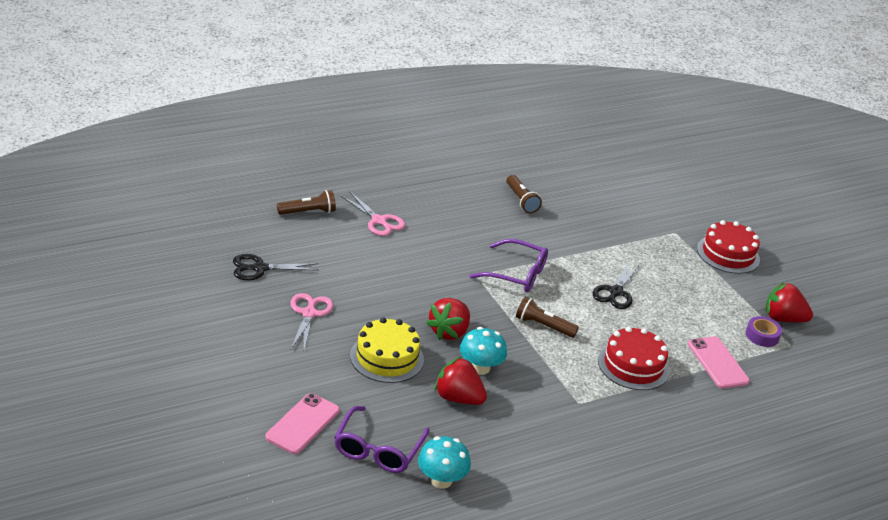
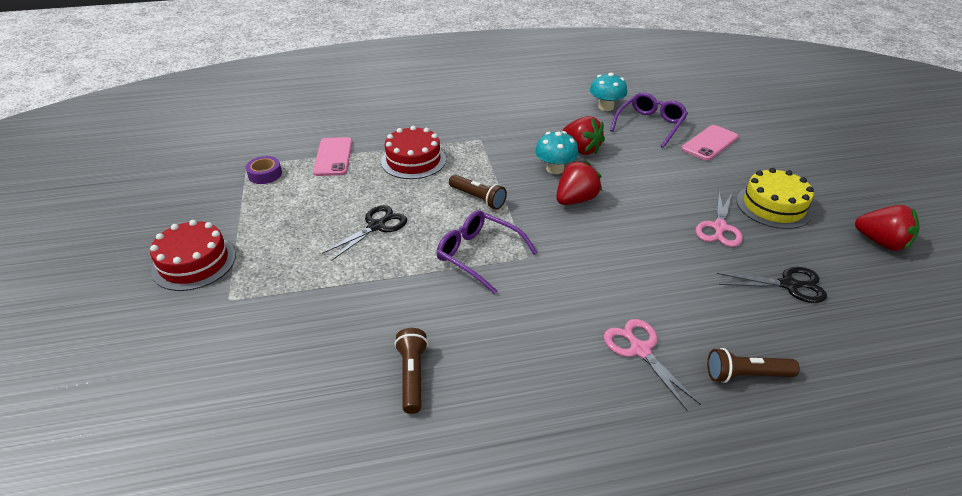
camera: 160 degrees left, 5 degrees up
yellow cake [350,317,424,383] -> yellow cake moved to [737,168,814,229]
red strawberry [765,282,813,323] -> red strawberry moved to [855,205,920,251]

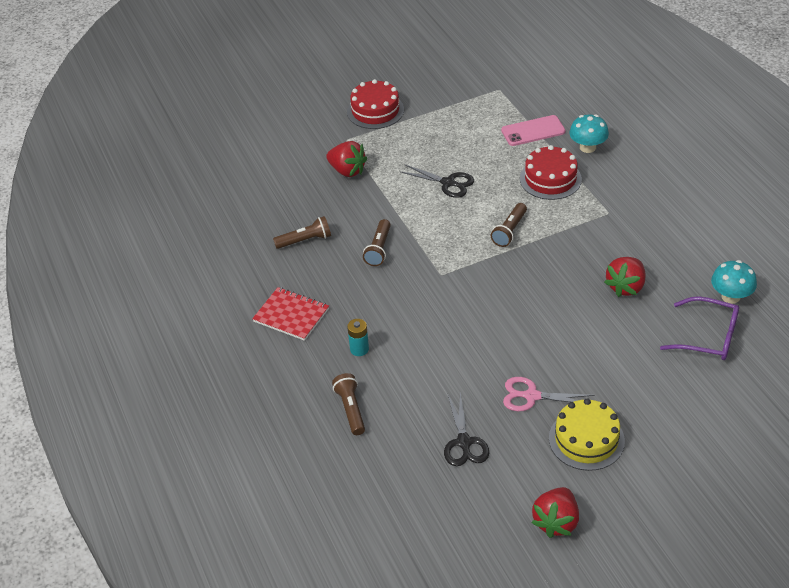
camera: 80 degrees right, 5 degrees up
purple tape [246,156,282,184] -> none
purple glasses [436,210,538,294] -> none
turquoise mushroom [535,131,578,174] -> turquoise mushroom moved to [569,114,609,153]
red strawberry [556,161,602,205] -> red strawberry moved to [326,141,367,177]
pink scissors [604,319,701,410] -> turquoise battery [347,319,369,356]
pink phone [681,125,739,161] -> none
none -> red notebook [252,287,329,341]
none -> brown flashlight [363,219,391,266]

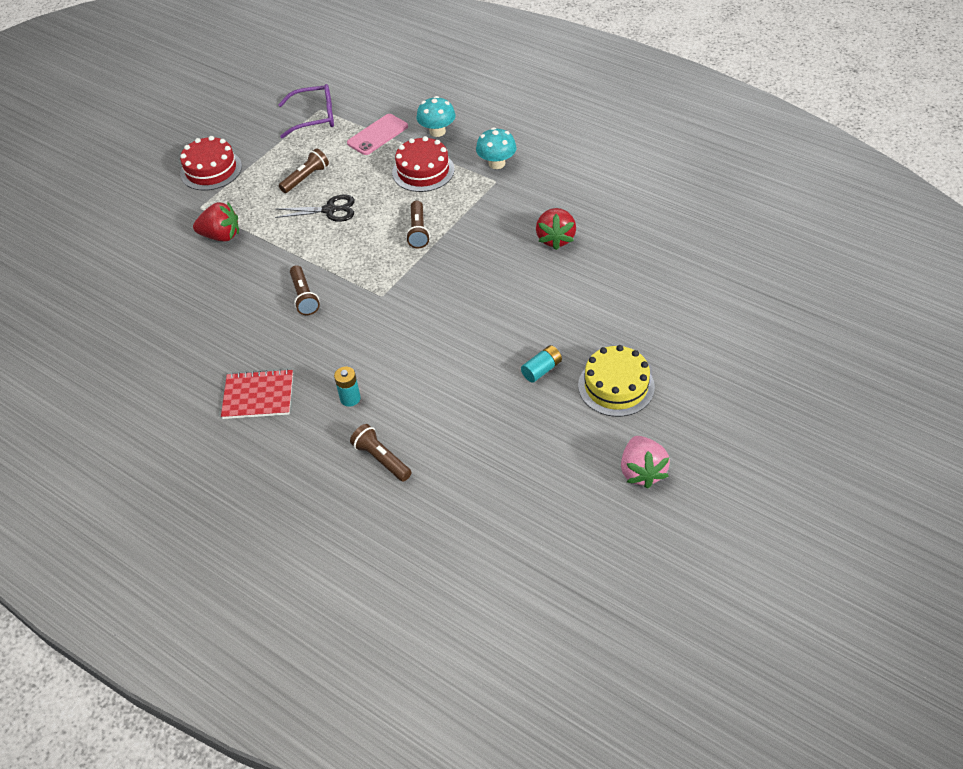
camera: 30 degrees left, 5 degrees up
brown flashlight [273,216,331,249] -> brown flashlight moved to [279,148,329,193]
black scissors [444,392,489,466] -> none
pink scissors [503,377,595,411] -> turquoise battery [521,345,562,383]
red strawberry [531,487,579,538] -> pink strawberry [621,436,670,489]
purple glasses [660,296,739,360] -> purple glasses moved to [278,84,334,138]
turquoise mushroom [711,260,757,304] -> turquoise mushroom moved to [476,127,516,169]

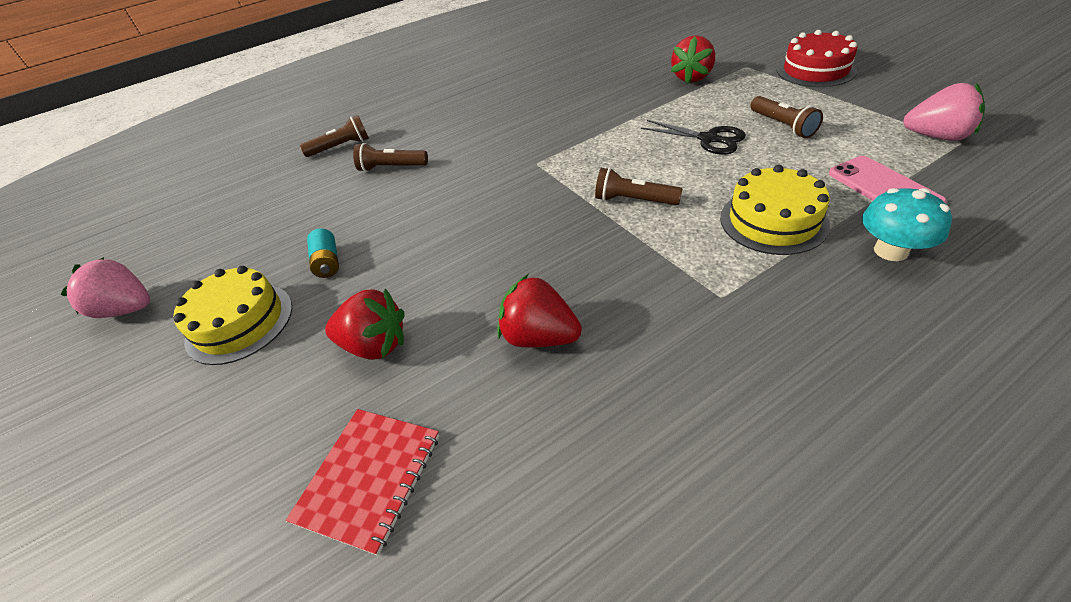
camera: 115 degrees right, 5 degrees down
red notebook [221,369,293,419] -> red notebook moved to [286,409,439,556]
black scissors [275,195,355,222] -> black scissors turned 75 degrees counterclockwise [641,120,746,155]
purple glasses [278,84,334,138] -> pink strawberry [903,83,985,141]
brown flashlight [290,265,320,315] -> brown flashlight moved to [353,143,428,172]
turquoise battery [334,367,361,407] -> none
red cake [392,136,455,192] -> yellow cake [720,165,830,255]
turquoise mushroom [476,127,516,169] -> none
none -> red strawberry [325,288,404,360]

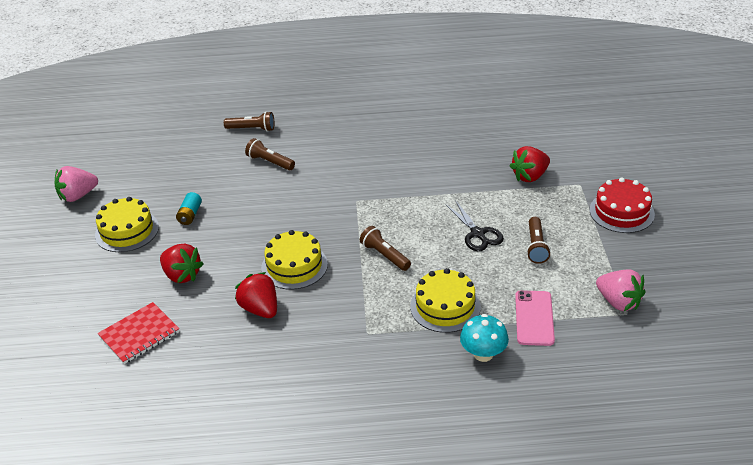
camera: 25 degrees right, 5 degrees down
pink strawberry [61,257,150,318] -> pink strawberry turned 75 degrees counterclockwise [55,166,98,202]
none -> yellow cake [261,230,328,290]

